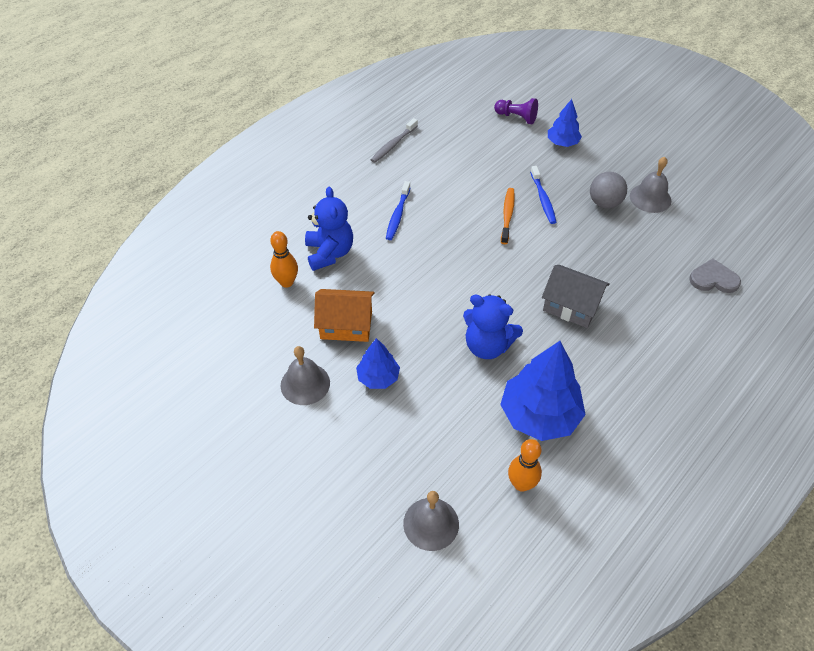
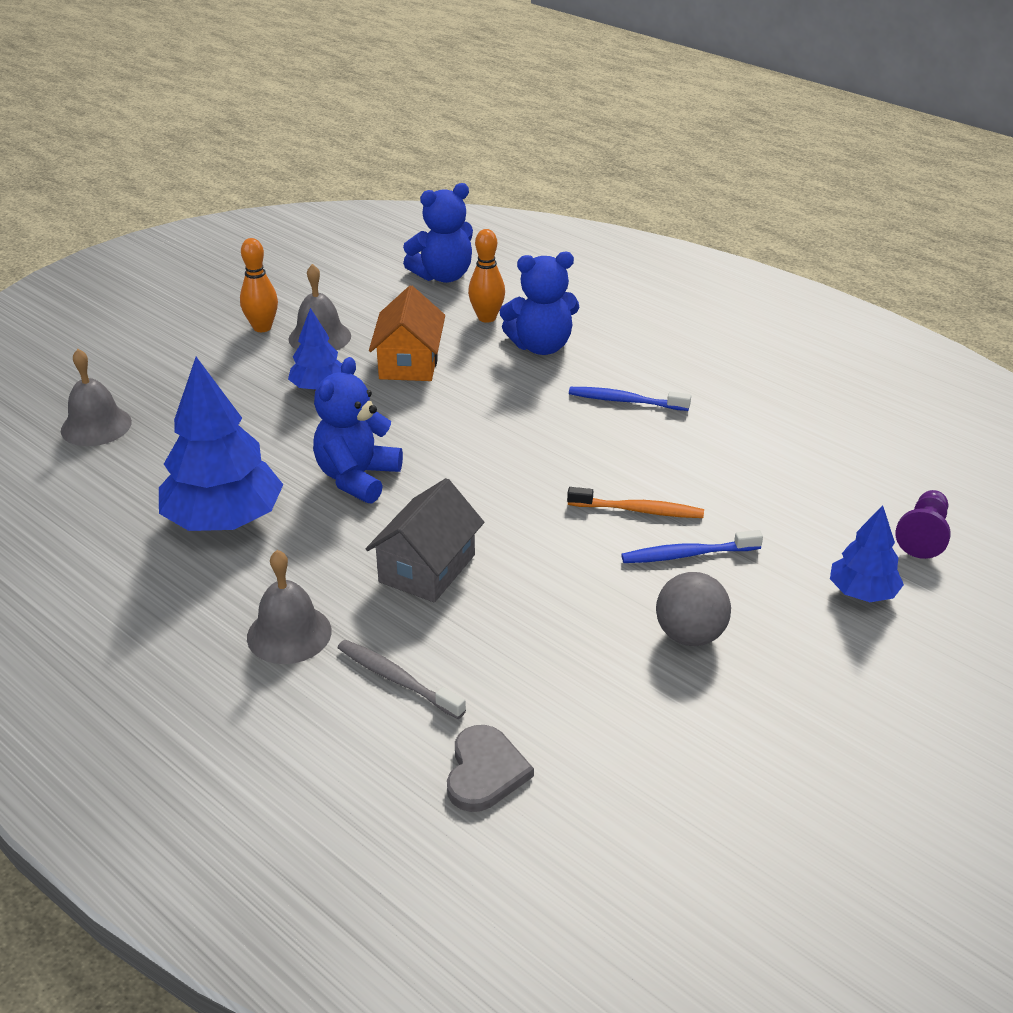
camera: 90 degrees right, 15 degrees down
grey toothbrush [371,118,418,163] -> grey toothbrush moved to [338,640,466,719]
orange bowling pin [508,439,542,492] -> orange bowling pin moved to [240,238,278,332]
grey bell [630,157,671,213] -> grey bell moved to [247,550,332,664]
none -> blue teddy bear [403,183,473,283]

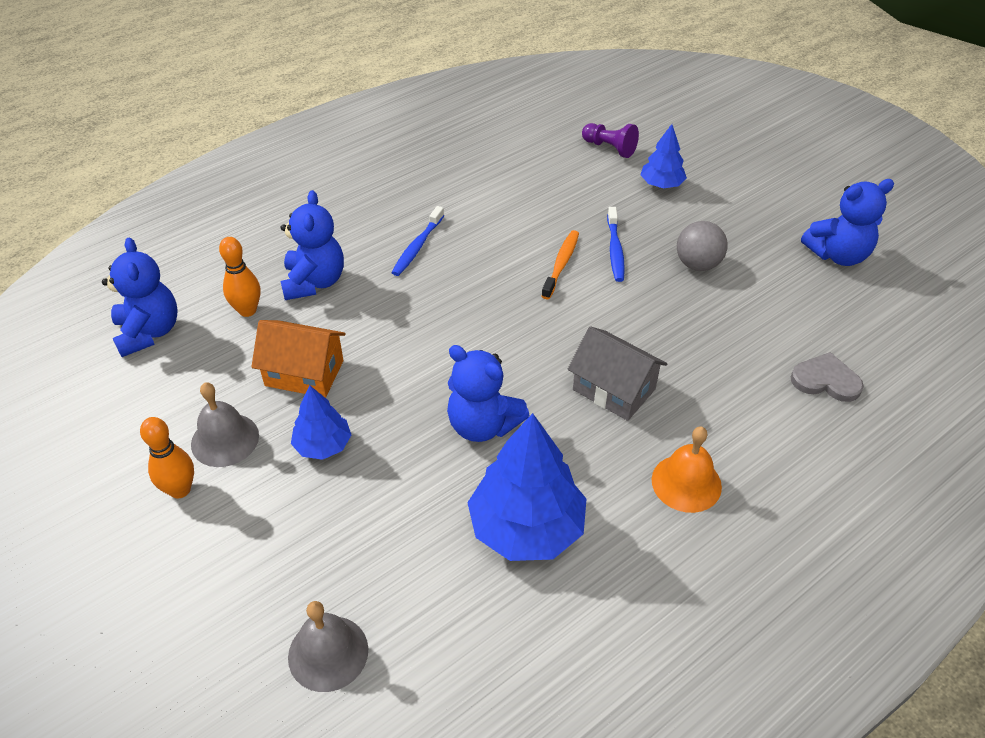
camera: 80 degrees left, 10 degrees up
grey bell [247,550,332,664] -> orange bell [652,426,722,513]
grey toothbrush [338,640,466,719] -> none
none -> blue teddy bear [801,179,894,266]

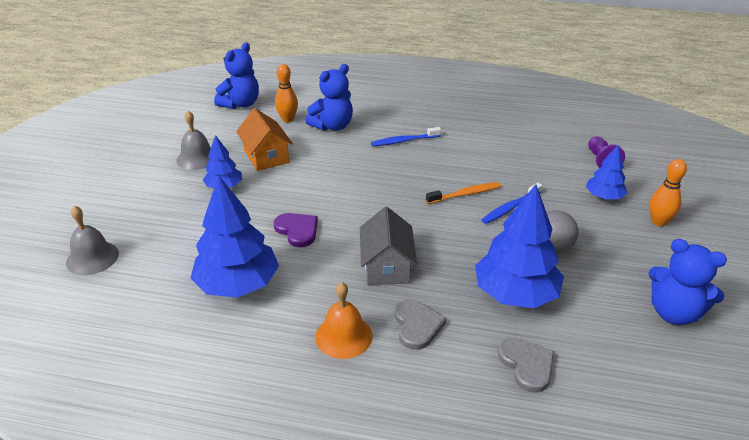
camera: 50 degrees right, 10 degrees down
orange bowling pin [140,417,194,498] -> orange bowling pin moved to [650,159,687,227]
blue teddy bear [447,345,529,442] -> purple heart [274,213,318,247]
none -> grey heart [395,299,446,350]
none -> blue tree [475,184,564,308]

